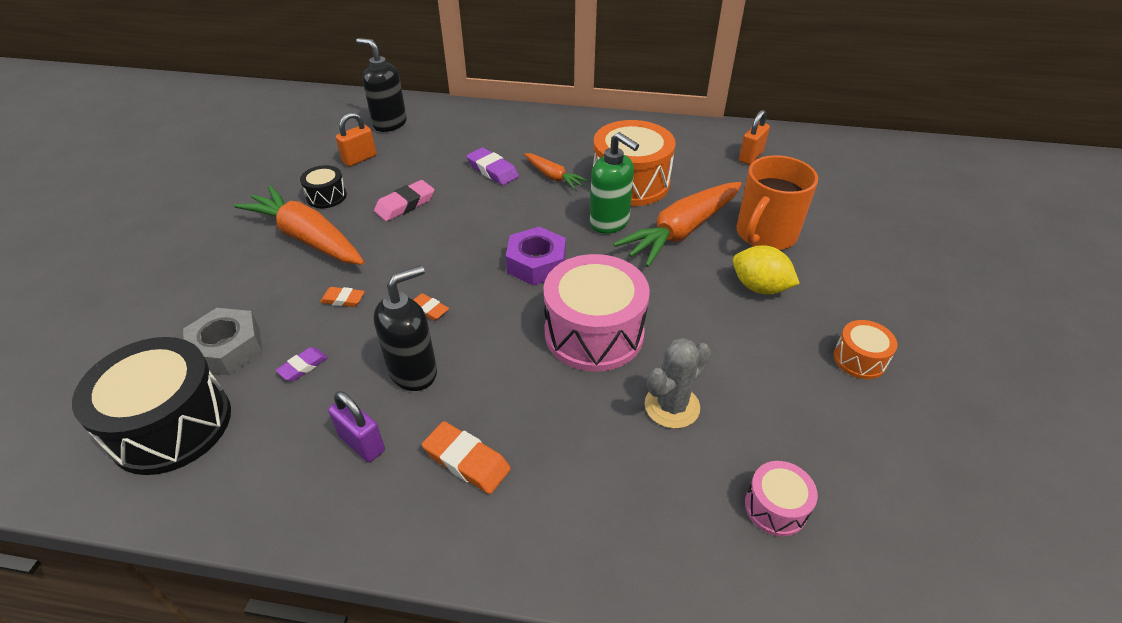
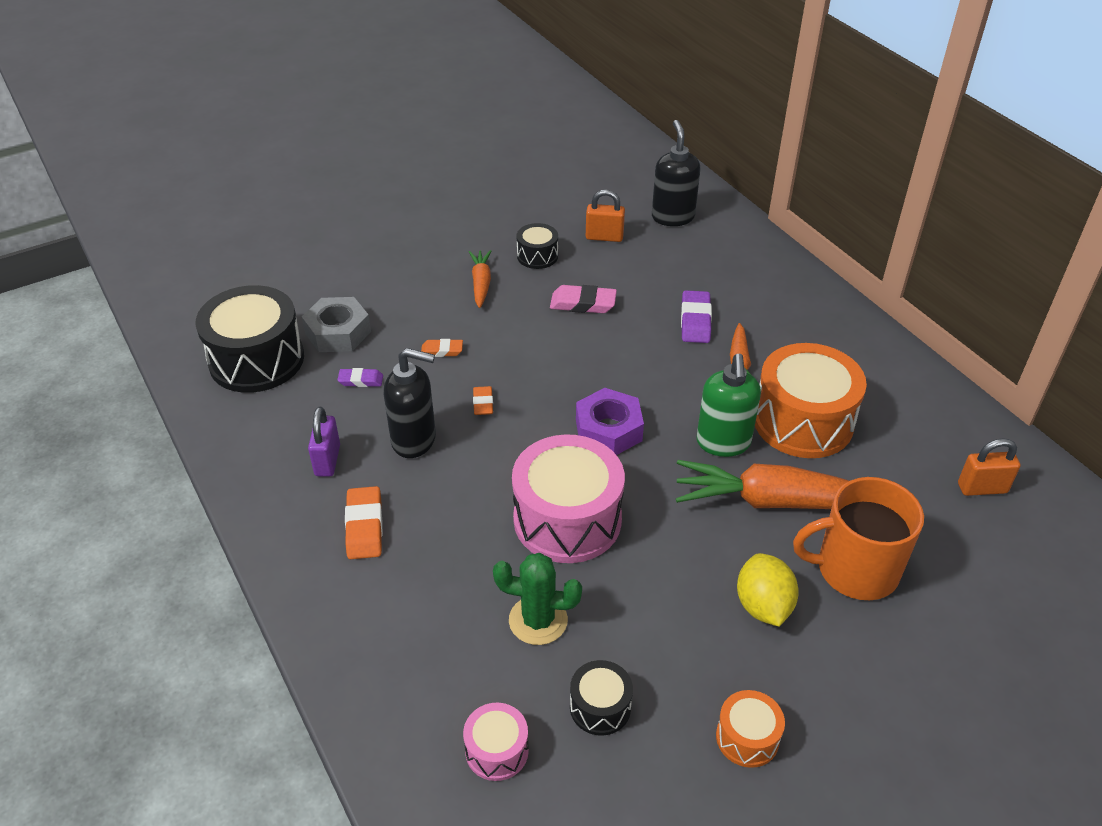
camera: 50 degrees right, 0 degrees up
orange carrot [234,186,364,265] -> orange carrot [469,250,491,308], size x0.52
orange eraser [320,287,365,307] -> orange eraser turned 60 degrees counterclockwise [421,339,463,357]
grey cactus [644,338,711,429] -> green cactus [493,553,582,645]
none -> black drum [570,660,633,736]

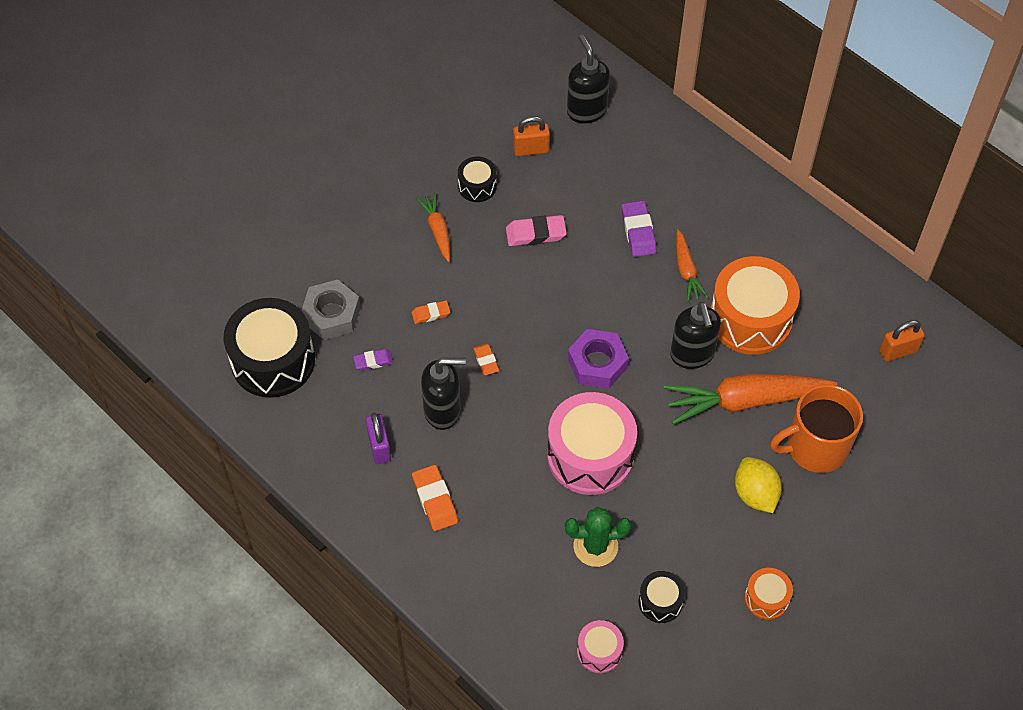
camera: 15 degrees left, 15 degrees up
green soap dispenser [696,354,761,457] -> black soap dispenser [670,302,721,369]

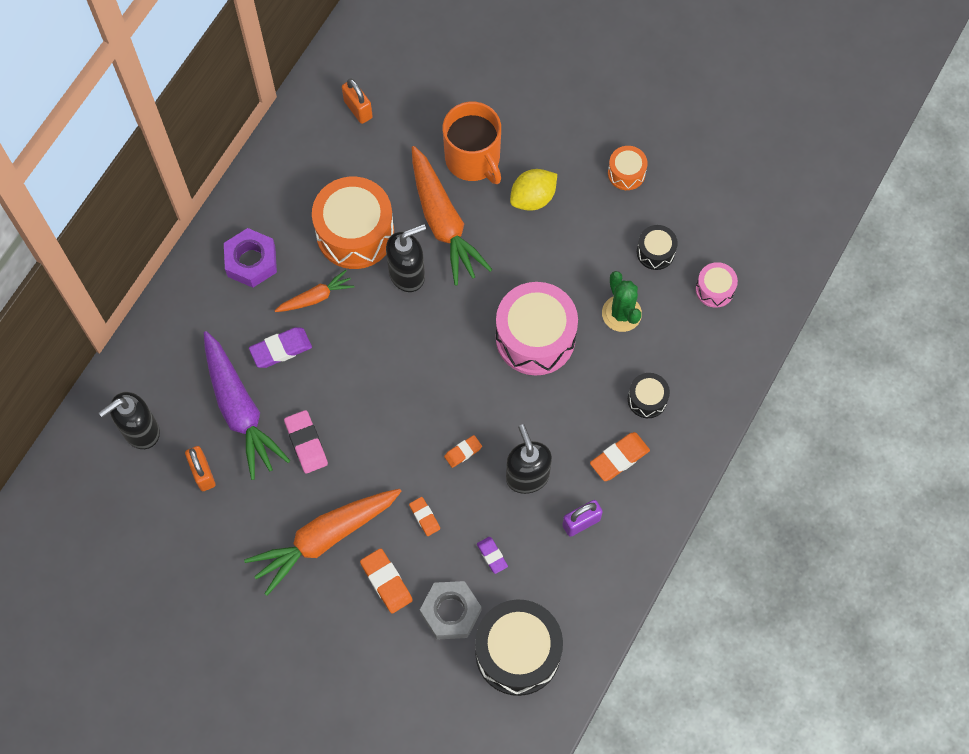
camera: 105 degrees left, 10 degrees up
orange carrot [416,192,450,262] -> orange carrot [244,489,402,596], size x1.94
black drum [458,157,497,202] -> black drum moved to [628,373,670,418]
purple nut [568,329,629,389] -> purple nut moved to [224,228,277,288]
none -> purple carrot [204,331,290,480]
none -> orange eraser [360,548,413,613]

